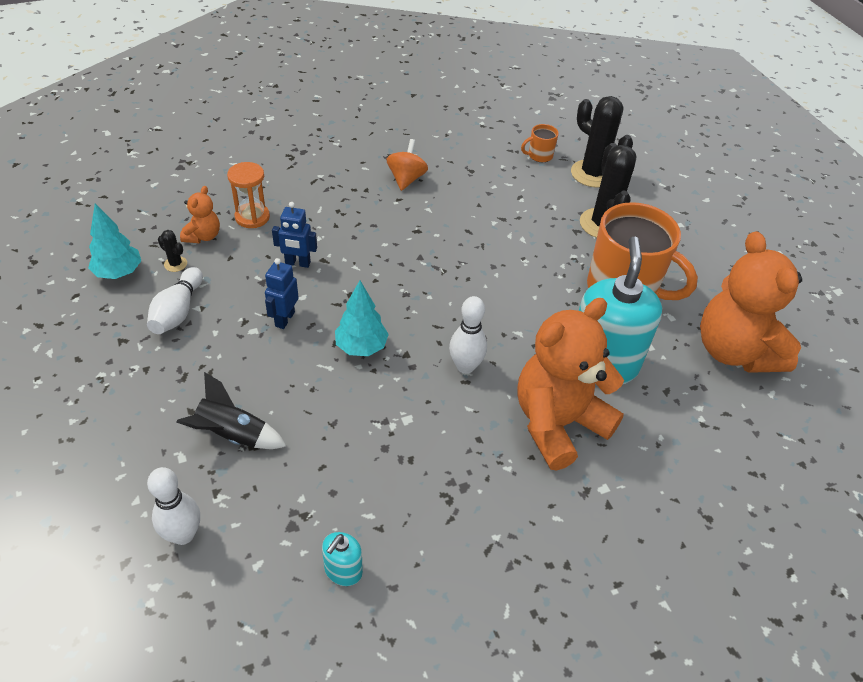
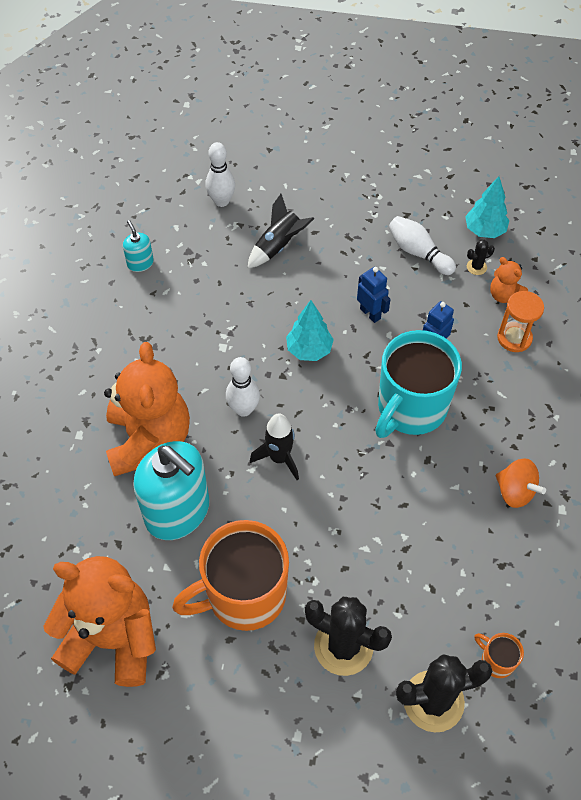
camera: 125 degrees right, 10 degrees up
orange mug [521,124,559,162] -> orange mug turned 60 degrees counterclockwise [475,633,524,678]
none -> black rocket [250,413,299,480]
none -> turquoise mug [375,330,462,438]

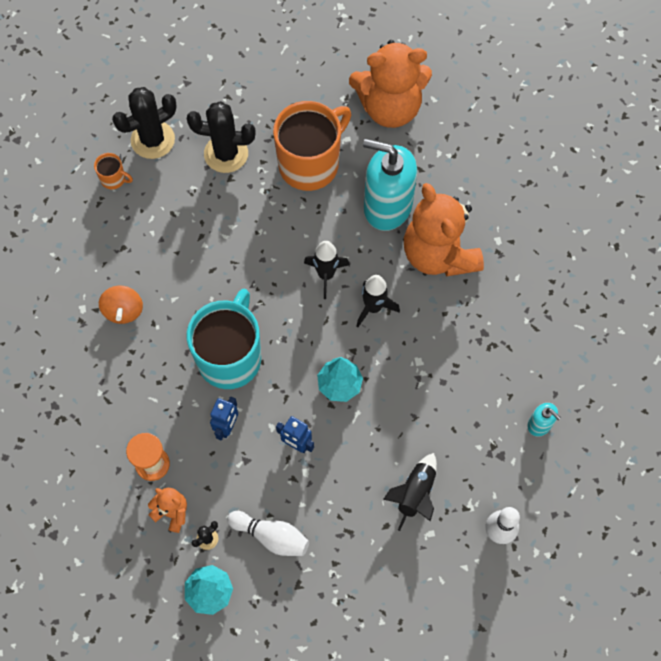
camera: 160 degrees right, 10 degrees up
white bowling pin [226,357,260,417] -> black rocket [356,275,400,327]
orange spinning top [496,458,546,508] -> orange spinning top turned 120 degrees counterclockwise [99,286,143,324]

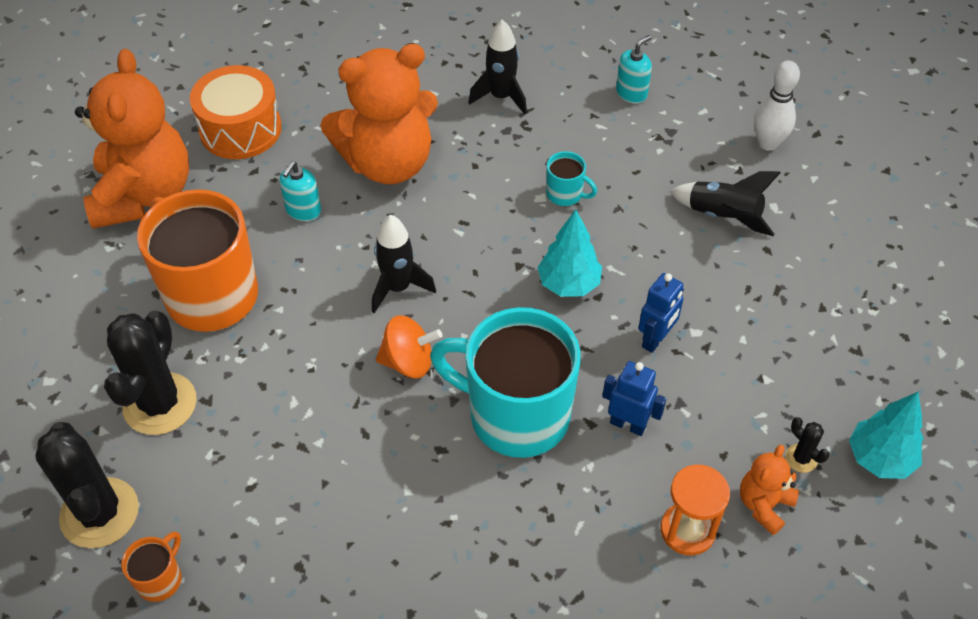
camera: 85 degrees left, 15 degrees down
orange spinning top [99,286,143,324] -> orange spinning top moved to [375,315,442,378]
white bowling pin [227,511,309,556] -> none
black rocket [356,275,400,327] -> black rocket moved to [469,19,527,114]
turquoise soap dispenser [363,139,417,231] -> turquoise soap dispenser [280,161,321,221], size x0.44
none -> orange drum [190,65,282,159]
none -> turquoise mug [546,151,597,206]

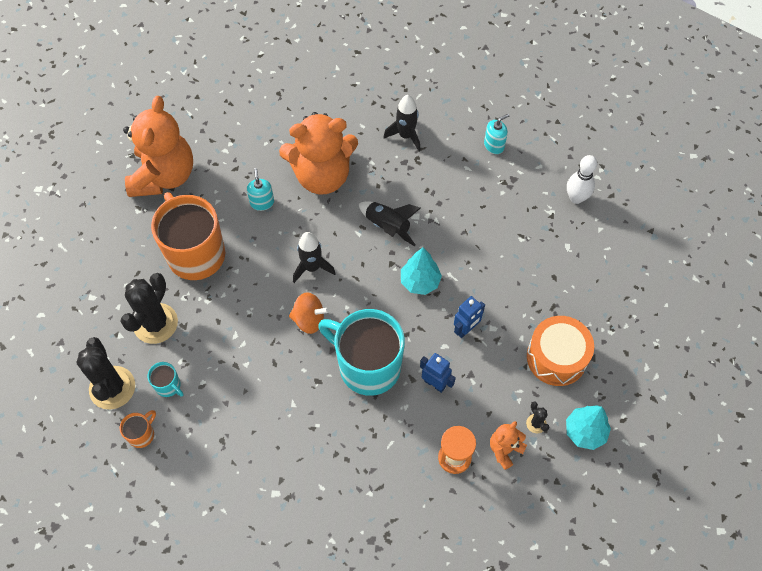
camera: 10 degrees right, 10 degrees up
orange drum [190,65,282,159] -> orange drum moved to [527,316,594,386]
turquoise soap dispenser [280,161,321,221] -> turquoise soap dispenser turned 135 degrees clockwise [247,168,274,211]
turquoise mug [546,151,597,206] -> turquoise mug moved to [148,362,184,397]
black rocket [669,171,781,236] -> black rocket moved to [359,201,421,246]

